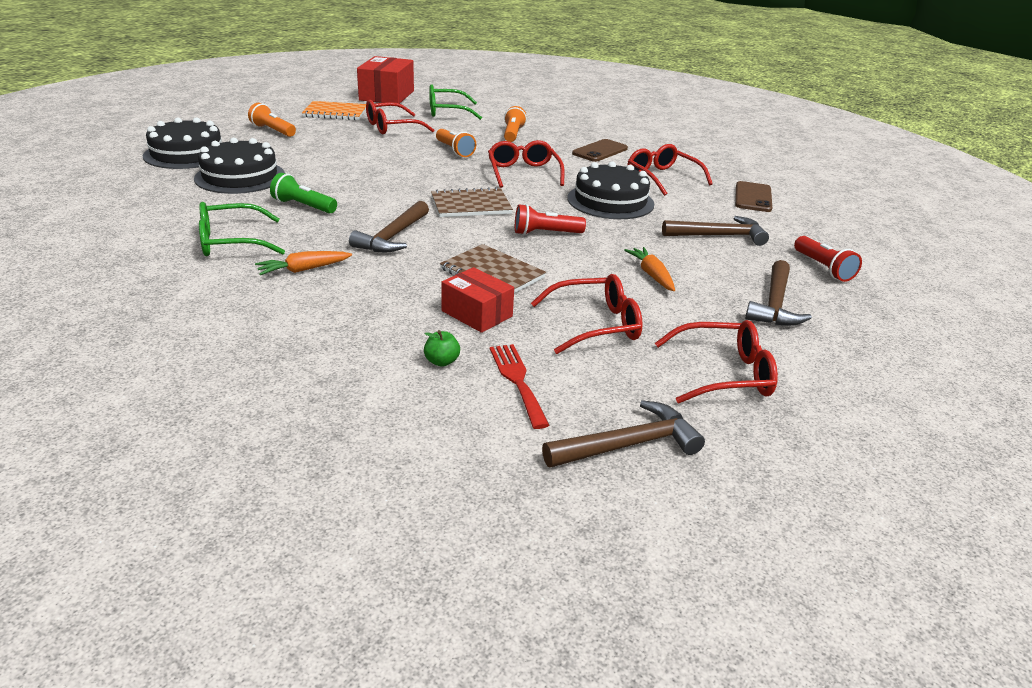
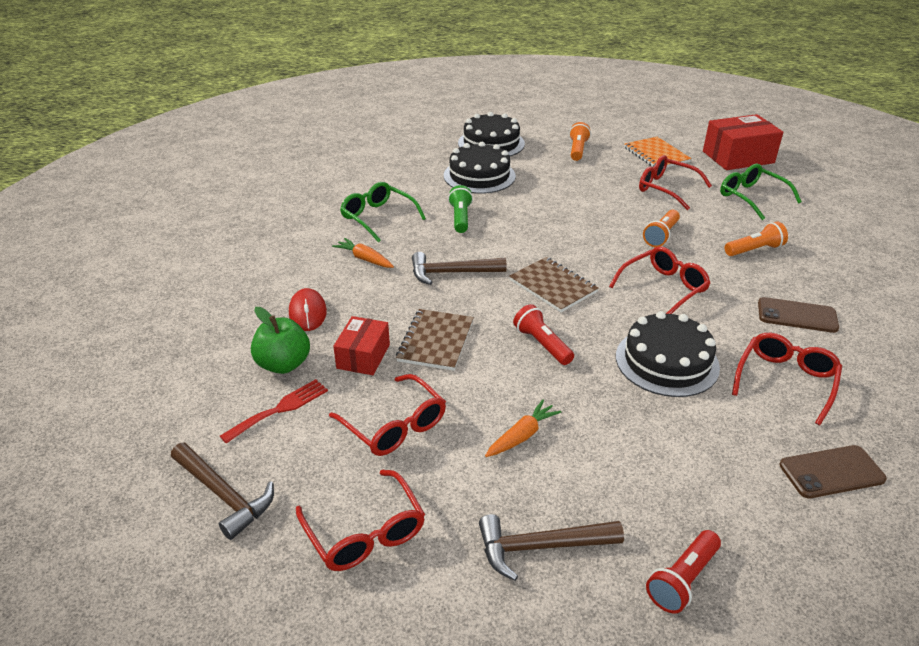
camera: 65 degrees right, 5 degrees up
green apple [424,330,460,367] -> green apple [251,307,310,374], size x2.00
brown hammer [662,216,769,246] -> none
none -> red mouse [289,288,327,331]

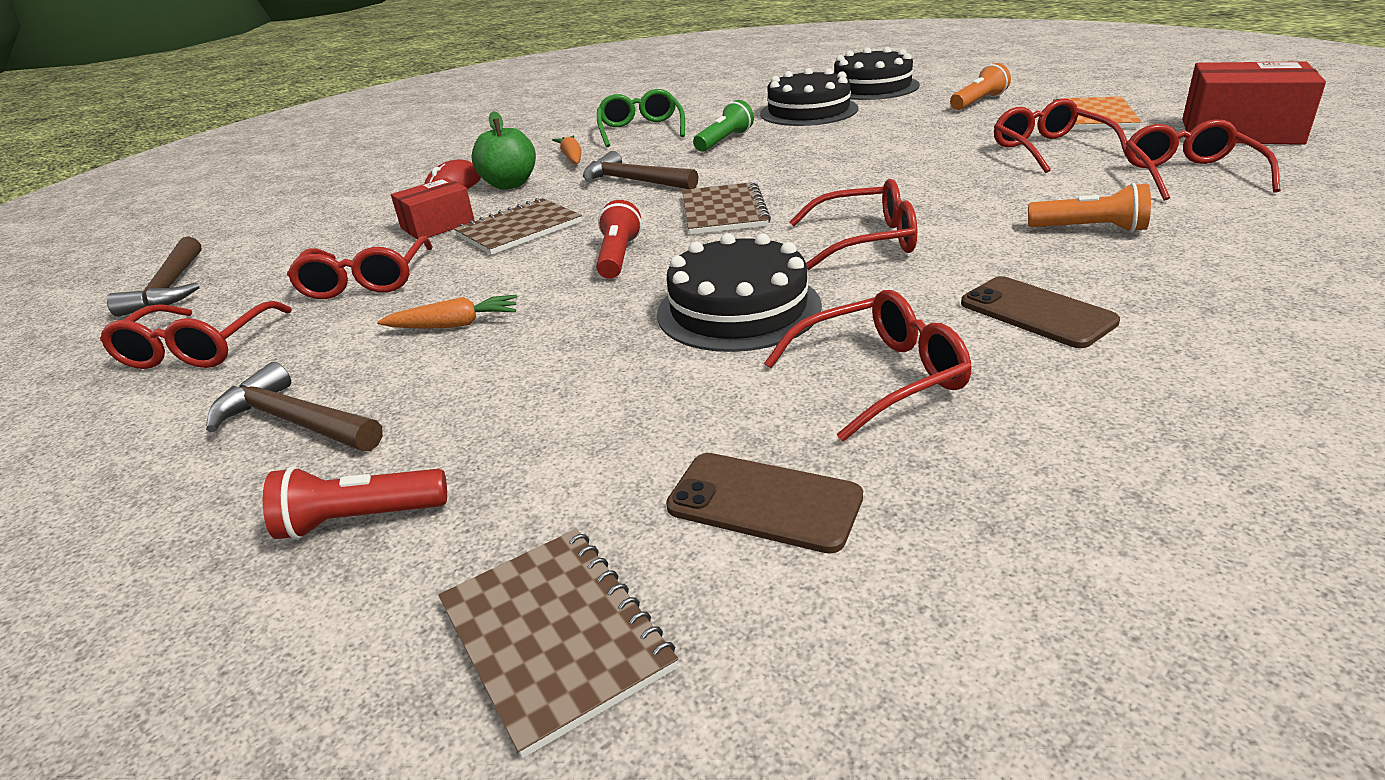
camera: 40 degrees right, 5 degrees down
red fork [220,379,328,444] -> none
green apple [251,307,310,374] -> green apple moved to [471,111,536,190]
orange flashlight [643,210,680,247] -> none
green glasses [720,164,802,220] -> red glasses [1125,119,1281,201]
none -> brown notebook [438,529,678,759]

